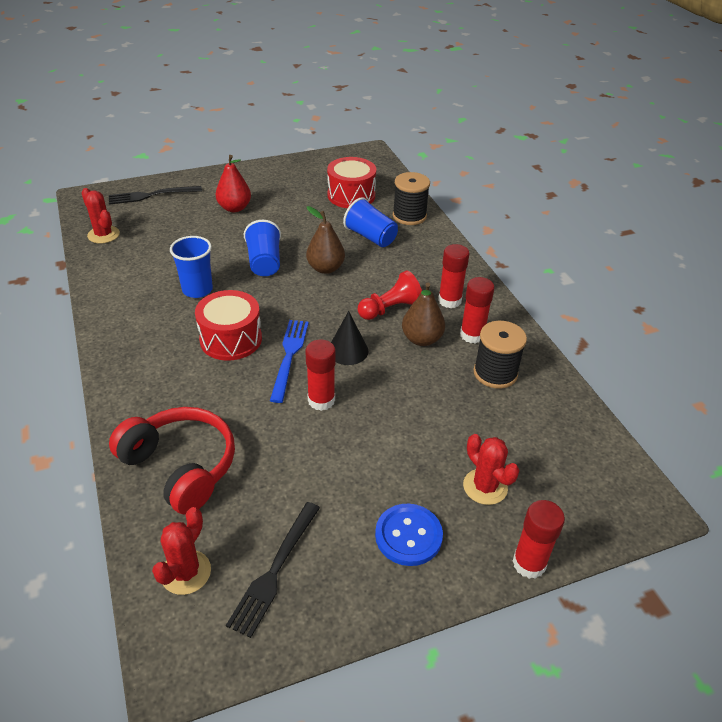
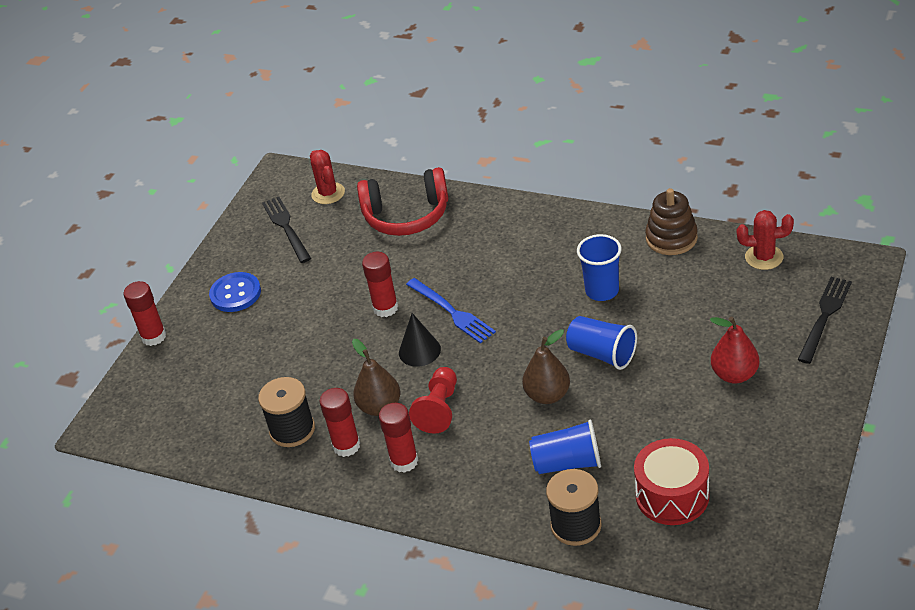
camera: 140 degrees right, 0 degrees up
red drum [195,290,262,361] -> none
red cactus [463,434,519,505] -> none
none -> brown stacking toy [645,188,698,255]

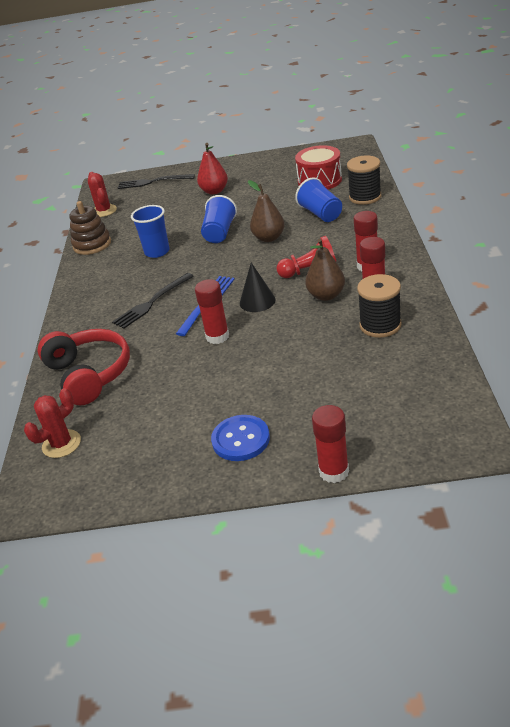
camera: 115 degrees left, 5 degrees down
black fork [262,197,311,263] -> black fork moved to [112,273,194,329]

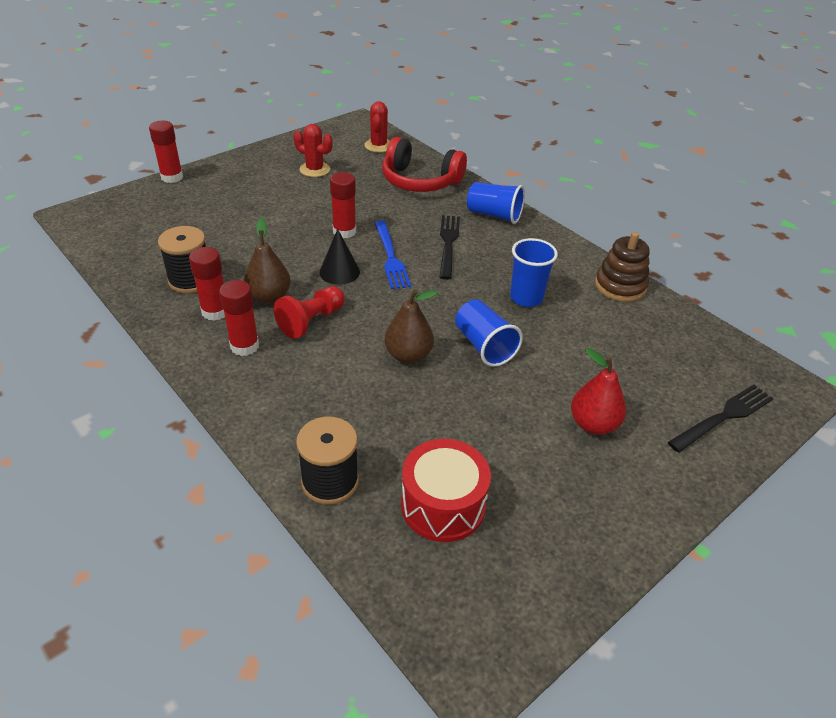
camera: 135 degrees right, 5 degrees up
red cactus [88,172,117,217] -> red cactus moved to [294,124,332,177]
blue button [211,415,270,461] -> none
blue cup [295,178,342,222] -> blue cup moved to [467,182,525,224]

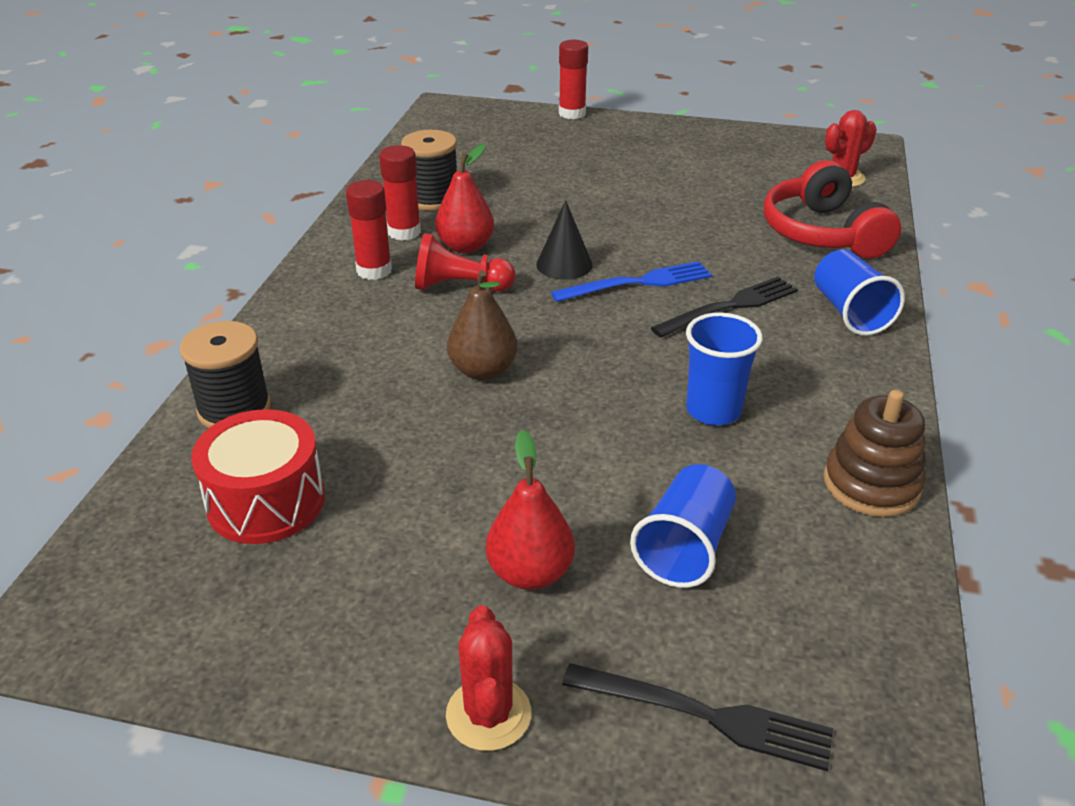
camera: 55 degrees right, 5 degrees down
brown pear [244,218,291,303] -> red pear [435,144,494,253]
red cactus [294,124,332,177] -> red cactus moved to [446,605,531,751]
red glue stick [330,172,356,239] -> none
blue fork [375,221,411,289] -> blue fork turned 150 degrees counterclockwise [551,261,712,302]
blue cup [455,300,523,367] -> blue cup moved to [630,464,736,588]

